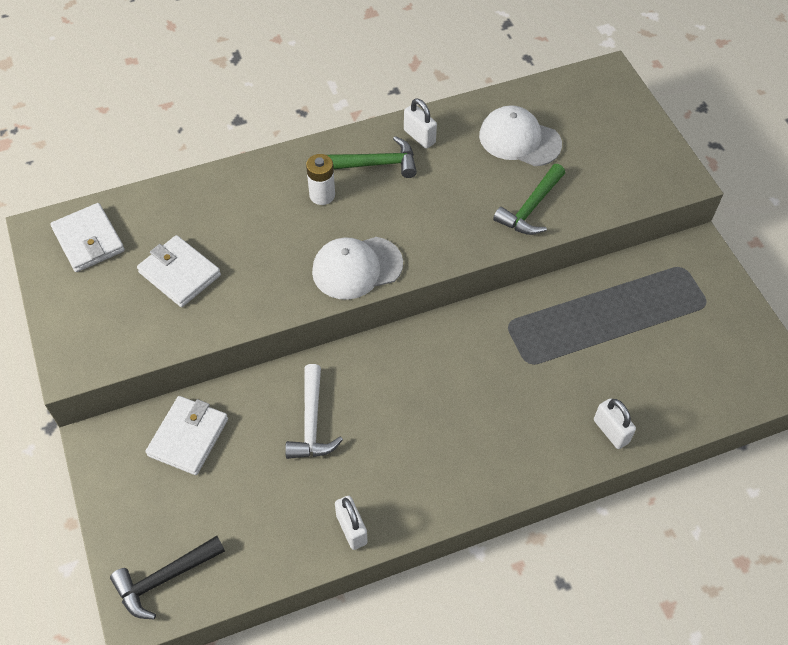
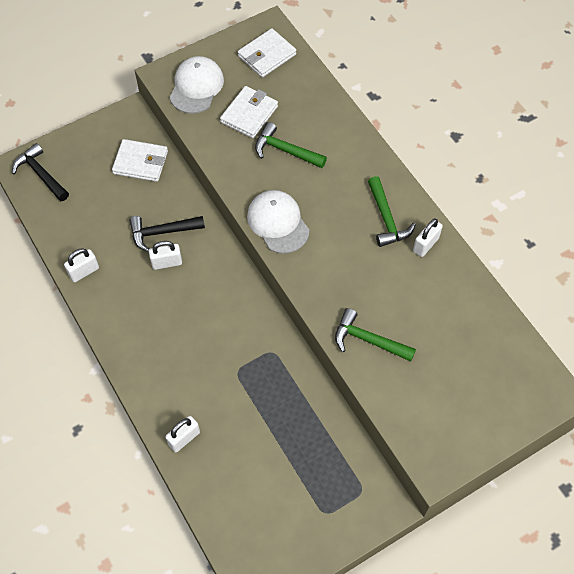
camera: 80 degrees right, 5 degrees up
white hammer [285,364,343,459] -> black hammer [129,216,205,252]
white battery [306,154,335,205] -> none
white cap [479,105,562,166] -> white cap moved to [170,56,224,114]
none -> white padlock [149,241,182,270]
none -> green hammer [255,122,327,168]

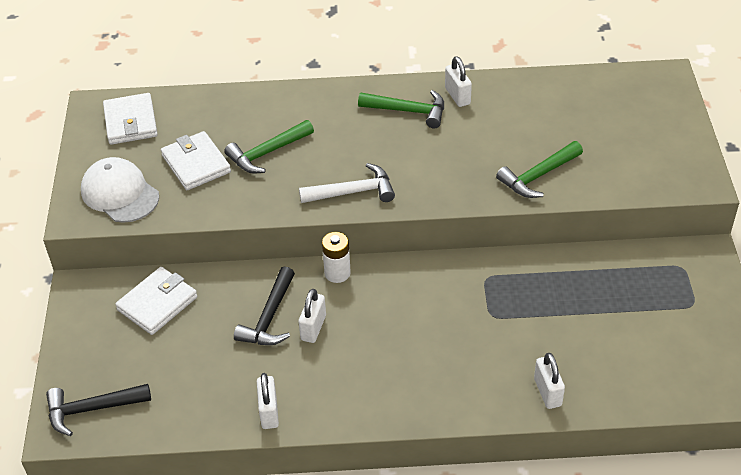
camera: 60 degrees left, 15 degrees down
white cap [247,190,309,254] -> white hammer [299,163,395,203]
none -> white battery [322,232,351,283]

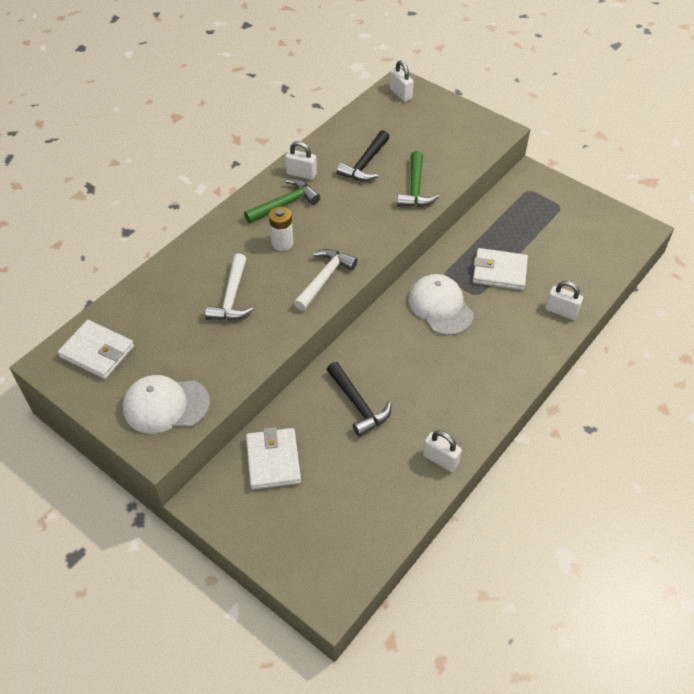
camera: 50 degrees left, 5 degrees up
black hammer [46,384,151,436] -> black hammer moved to [337,130,390,181]
white wallet [161,131,231,190] -> white wallet moved to [473,248,528,290]
green hammer [224,120,314,174] -> white hammer [205,253,254,320]
white padlock [298,289,326,343] -> white padlock moved to [390,60,414,102]
white battery [322,232,351,283] -> white battery moved to [269,207,293,251]
none -> white cap [408,274,474,335]

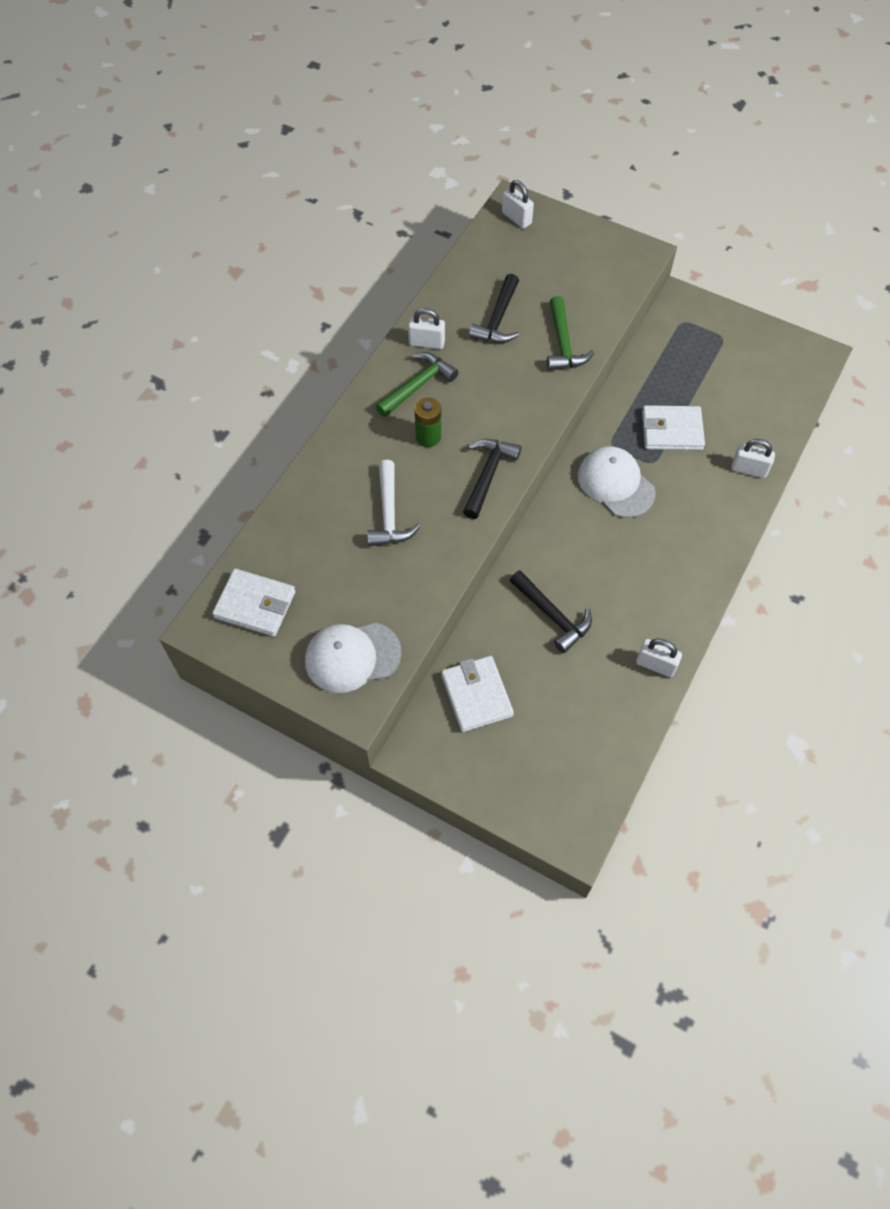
camera: 10 degrees left, 10 degrees up
white battery [269,207,293,251] -> green battery [415,398,441,447]
white hammer [294,249,358,311] -> black hammer [463,439,521,519]

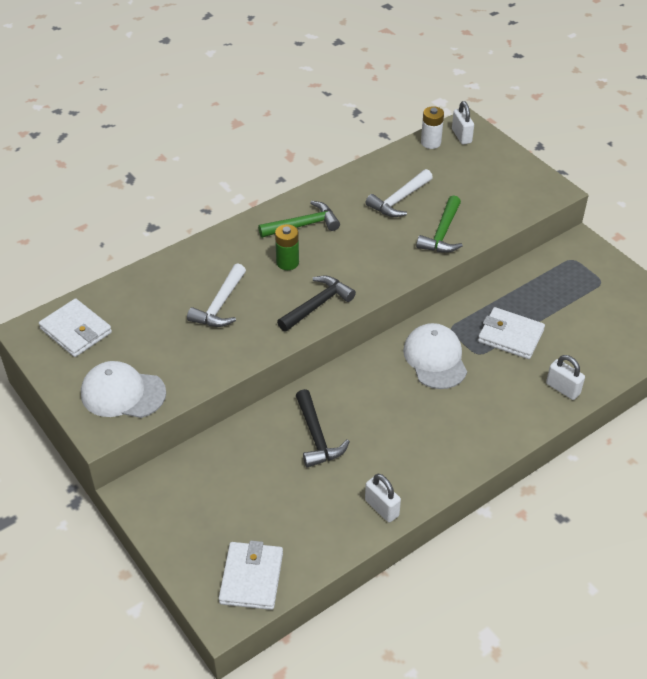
camera: 25 degrees right, 15 degrees down
white padlock [408,308,445,349] -> none
white wallet [441,656,514,732] -> white wallet moved to [219,541,283,610]
black hammer [469,274,519,343] -> white hammer [365,169,433,217]
none -> white battery [421,106,444,149]

